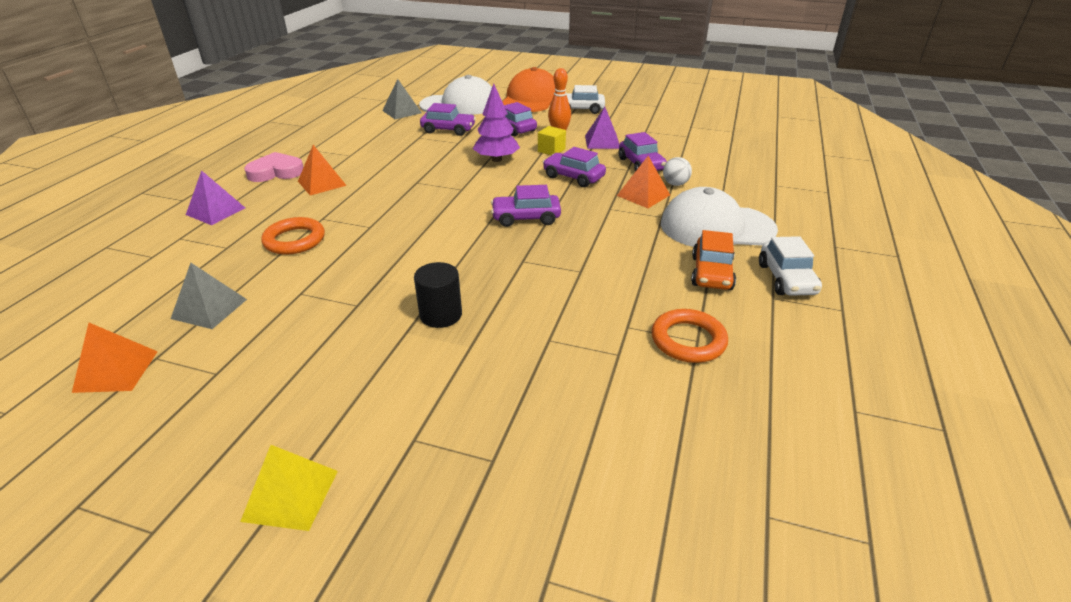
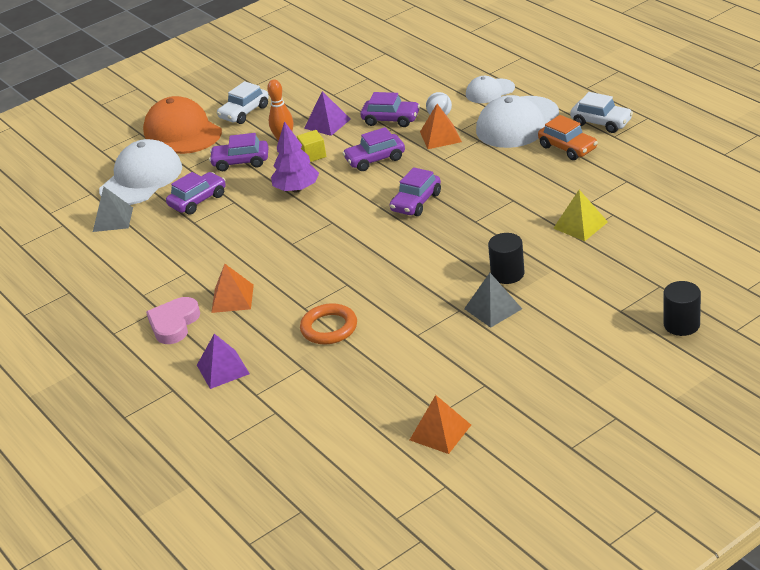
camera: 50 degrees left, 0 degrees up
grey pyramid [171,263,247,329] -> grey pyramid moved to [464,273,522,328]
yellow pyramid [240,445,338,531] -> yellow pyramid moved to [553,190,608,241]
orange ring [651,309,728,363] -> none
none -> white cap [466,76,515,103]
none -> black cylinder [663,281,701,336]

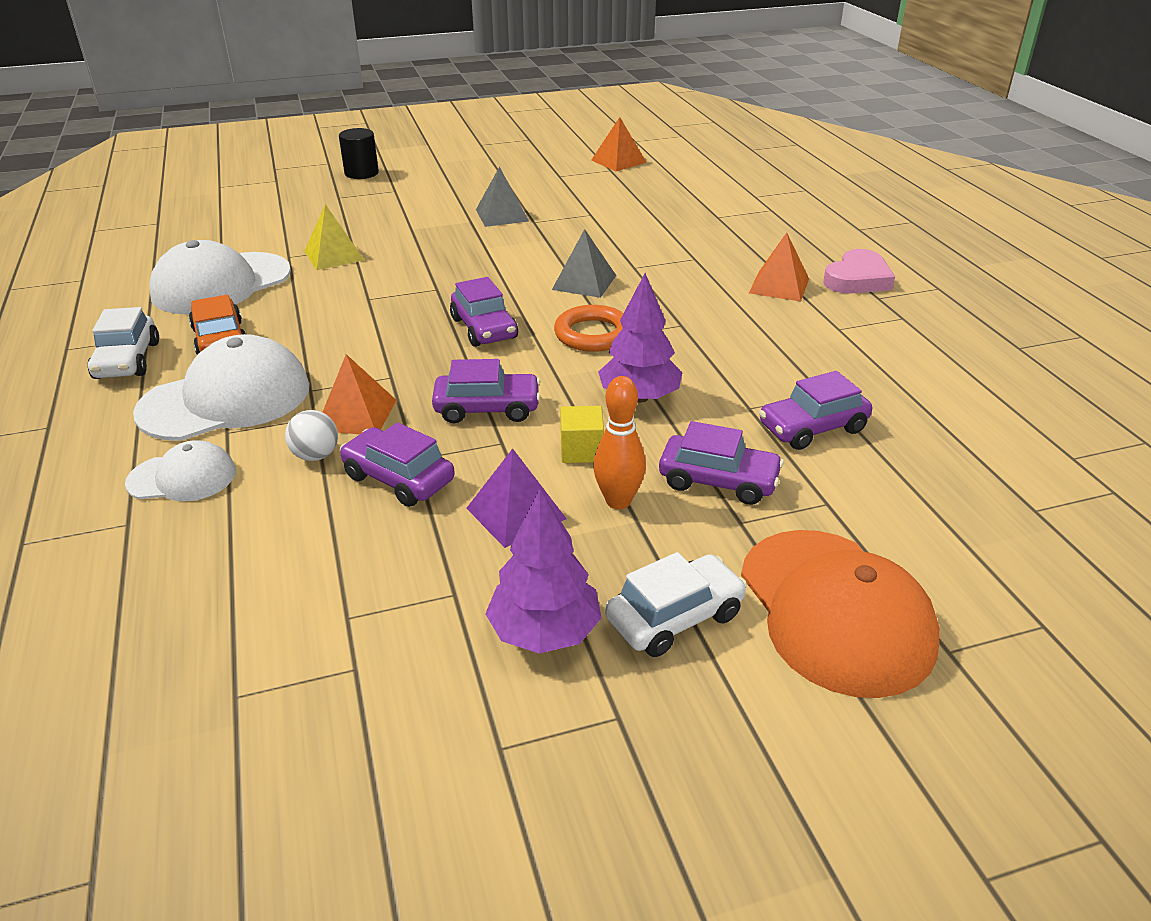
camera: 165 degrees left, 0 degrees up
grey pyramid [93,187,133,232] -> grey pyramid moved to [552,229,616,298]
white cap [99,139,182,205] -> white cap moved to [149,240,291,315]
purple pyramid [197,334,250,389] -> none
orange ring [300,303,357,344] -> orange ring moved to [554,305,623,352]
purple car [390,167,441,216] -> purple car turned 105 degrees clockwise [450,277,518,347]
black cylinder [488,233,524,284] -> none
white car [570,92,633,133] -> white car turned 150 degrees counterclockwise [88,307,159,379]
none -> purple tree [485,489,602,654]

